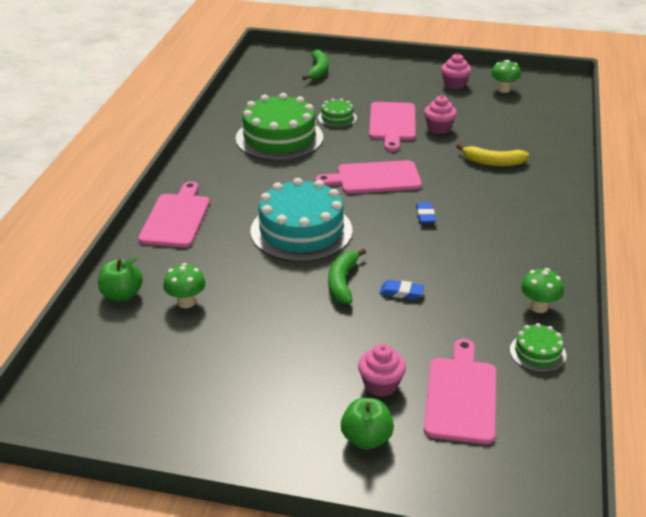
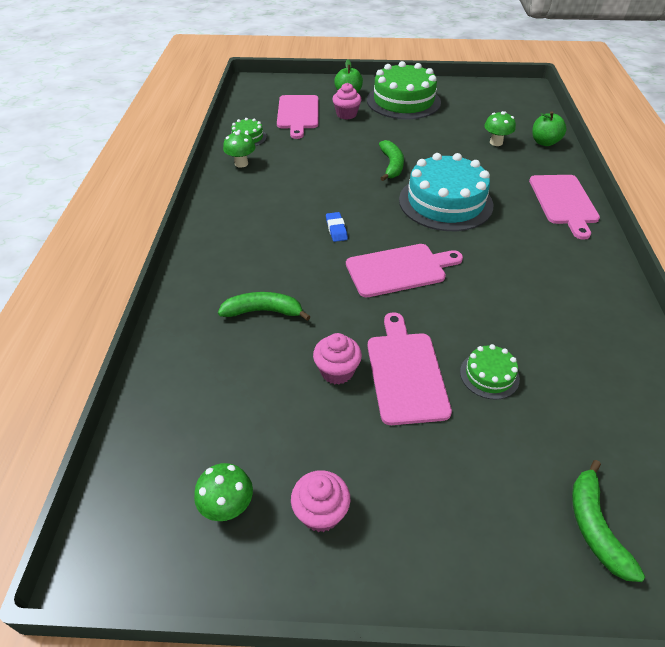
camera: 170 degrees right, 10 degrees up
green cake [236,93,323,161] -> green cake moved to [367,61,441,119]
blue eraser [379,280,424,300] -> none
yellow banana [456,144,529,166] -> green banana [218,292,311,321]

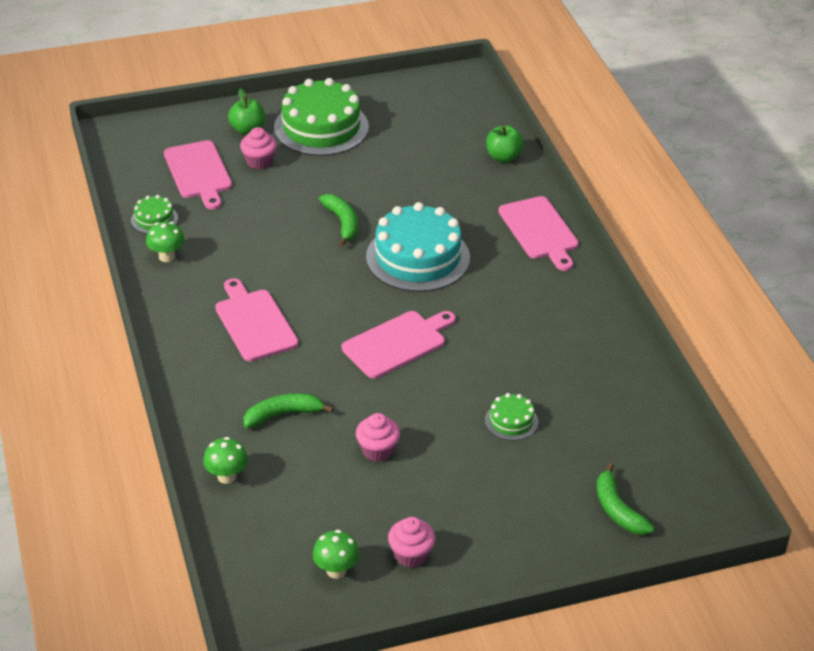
camera: 20 degrees left, 5 degrees down
blue eraser [326,212,348,242] -> none
pink cutting board [367,312,452,425] -> pink cutting board moved to [215,278,299,361]
green mushroom [484,111,516,146] -> green mushroom moved to [203,437,248,484]

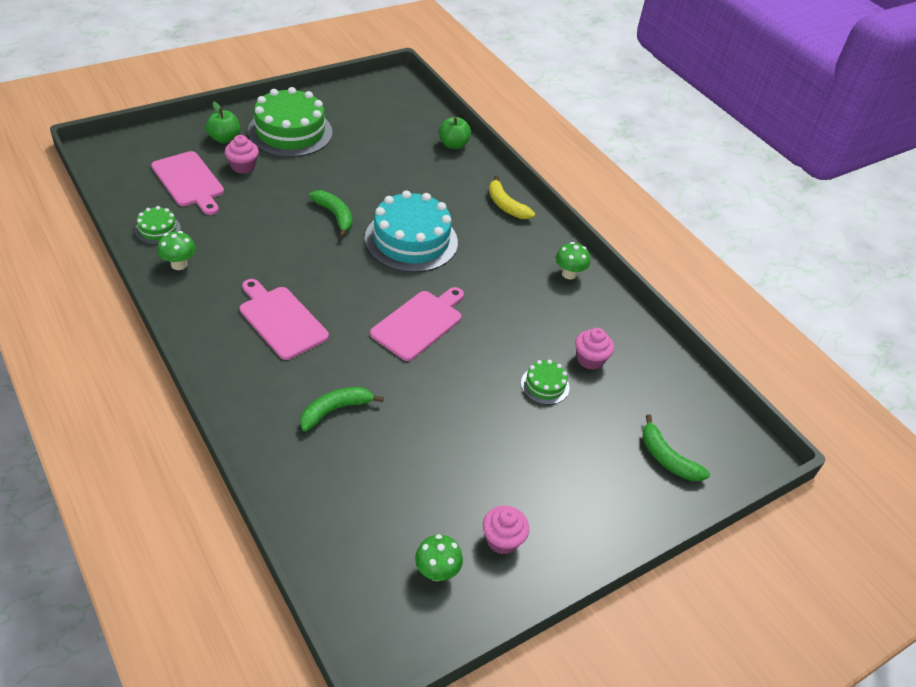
camera: 20 degrees left, 5 degrees up
green mushroom [203,437,248,484] -> green mushroom moved to [555,242,590,280]
pink cupcake [356,413,400,462] -> pink cupcake moved to [575,328,614,370]
pink cutting board [498,196,579,271] -> yellow banana [489,175,535,219]

